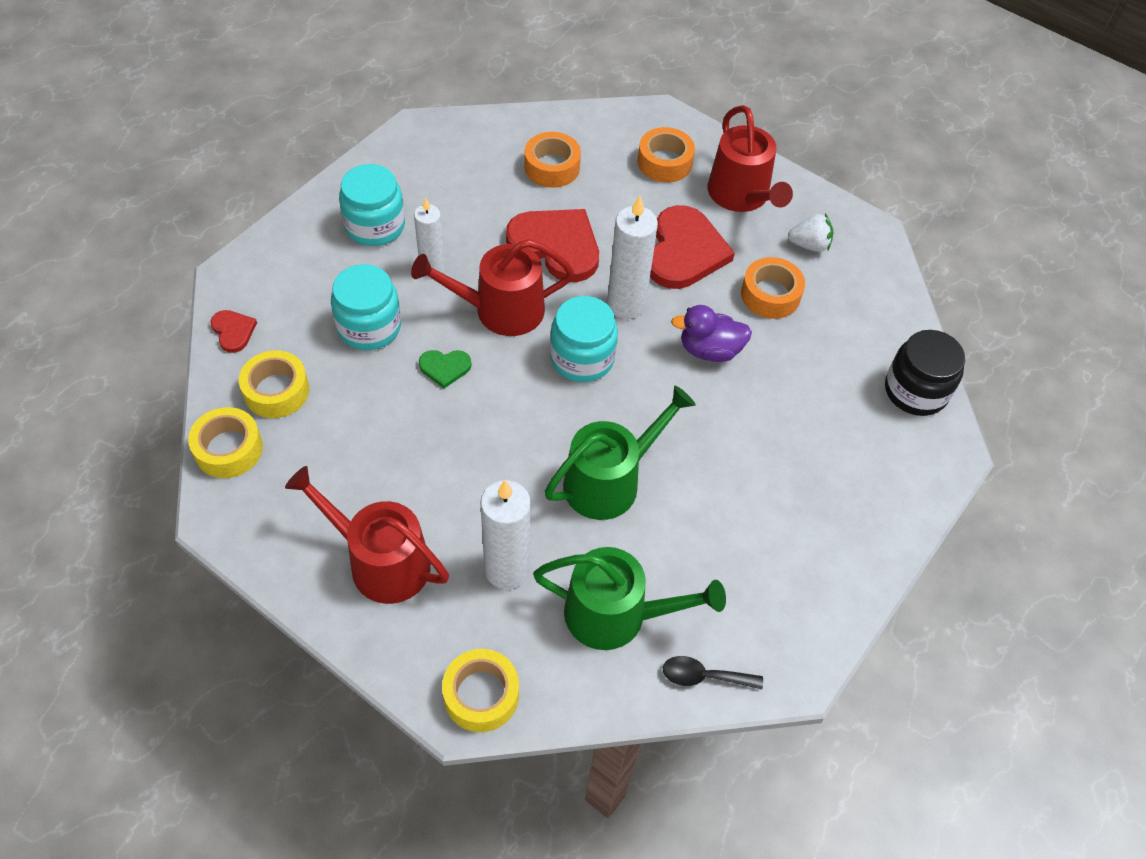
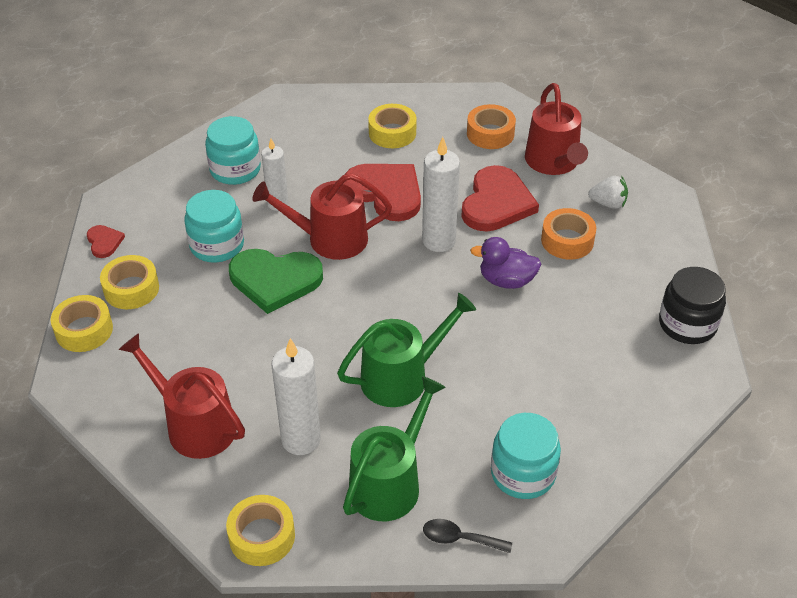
camera: 10 degrees right, 10 degrees down
green heart [419,350,471,388] -> green heart [229,249,323,314], size x2.11
orange tape [525,132,581,188] -> yellow tape [368,104,417,148]
green watering can [533,547,726,650] -> green watering can turned 75 degrees counterclockwise [343,376,446,521]
turquoise jar [550,296,618,382] -> turquoise jar moved to [491,413,561,499]

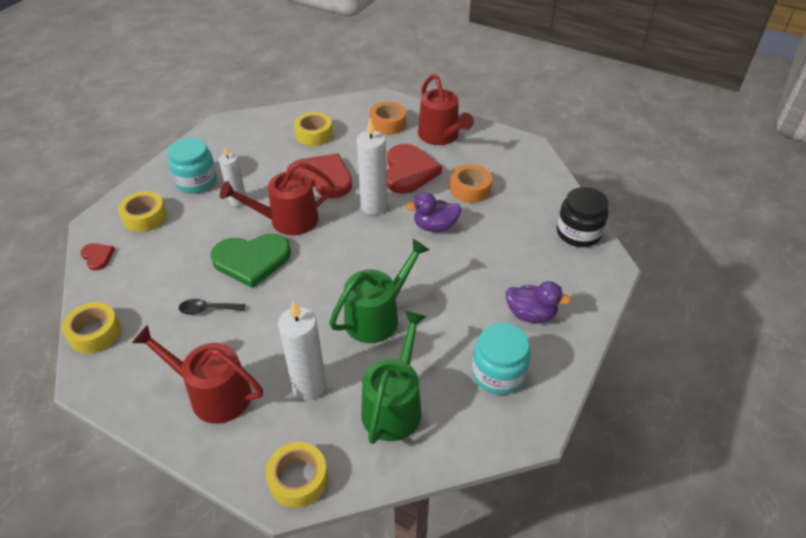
camera: 15 degrees left, 0 degrees up
yellow tape [100,255,159,309] -> yellow tape moved to [118,191,167,232]
turquoise jar [184,190,244,262] -> none
black spoon [423,519,512,553] -> black spoon moved to [179,299,246,315]
white strawberry [588,176,628,209] -> none
none -> purple duck [506,281,572,323]

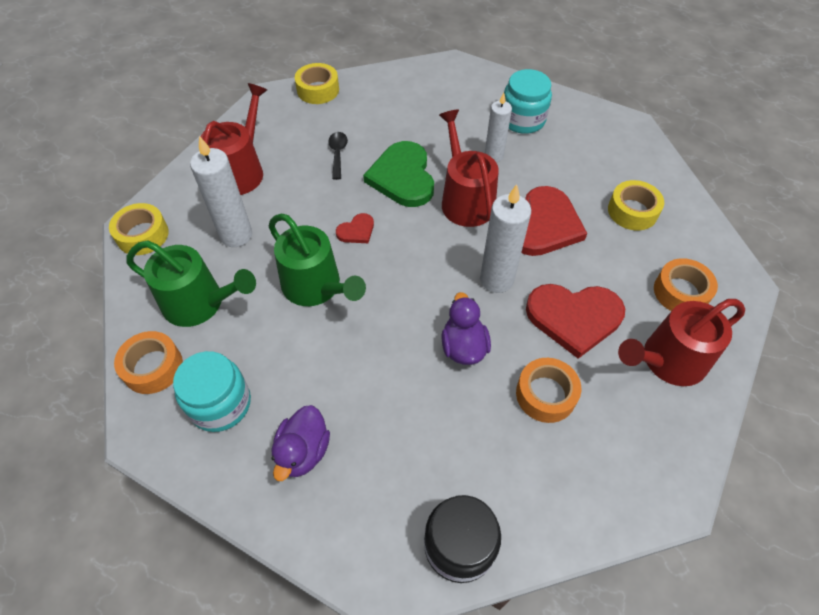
camera: 90 degrees right, 10 degrees up
red heart [80,243,115,270] -> red heart moved to [336,213,374,243]
yellow tape [118,191,167,232] -> none
none -> orange tape [114,331,183,394]

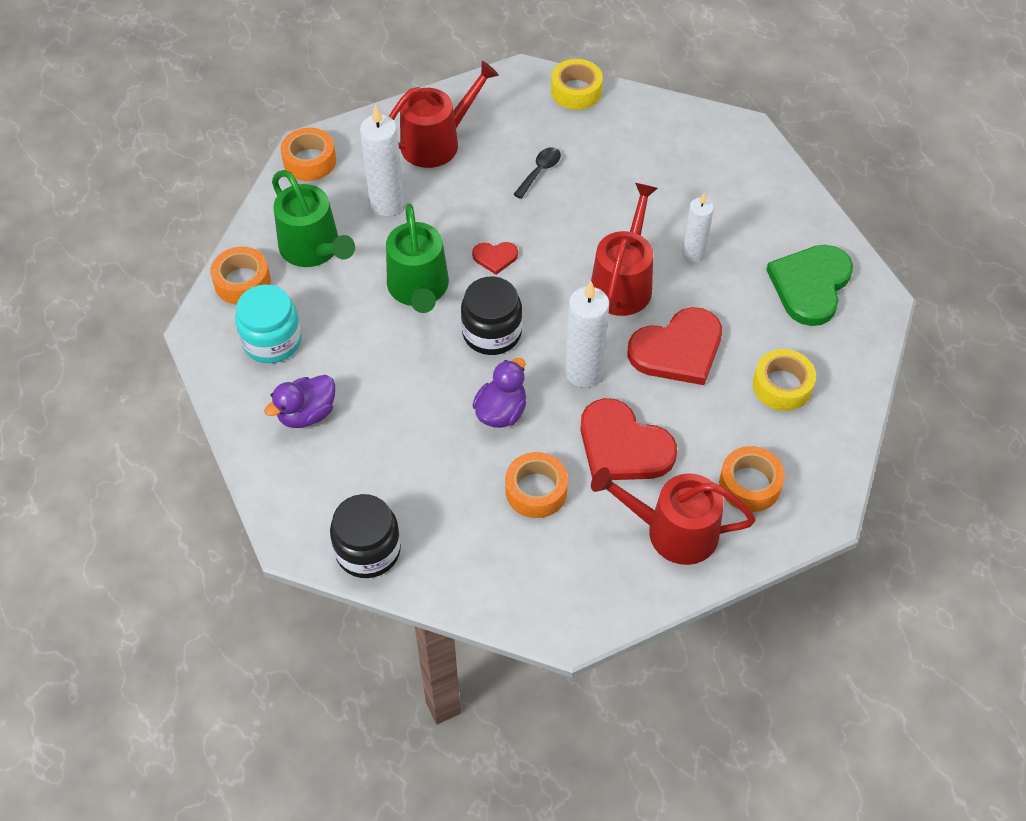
camera: 35 degrees right, 0 degrees up
yellow tape [109,203,169,255] -> orange tape [281,128,336,181]
green heart [363,141,434,207] -> green heart moved to [766,245,853,326]
turquoise jar [504,69,552,134] -> none
none -> black jar [461,276,522,355]

